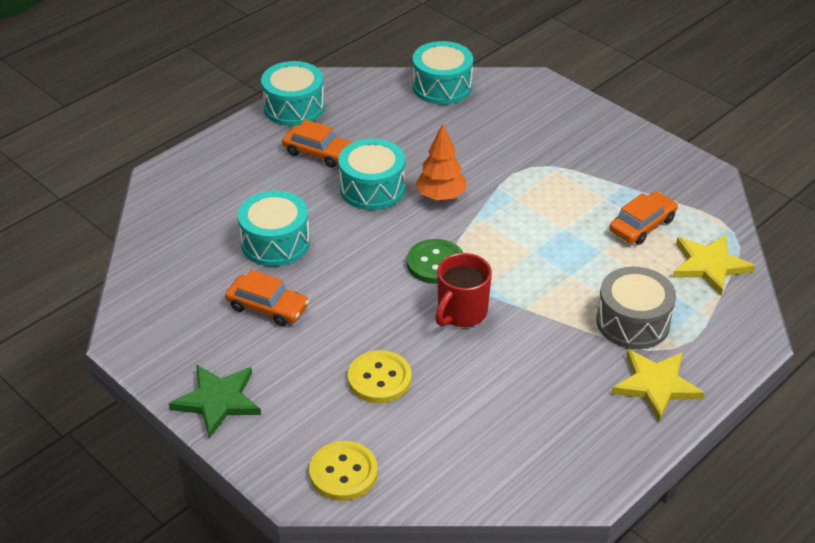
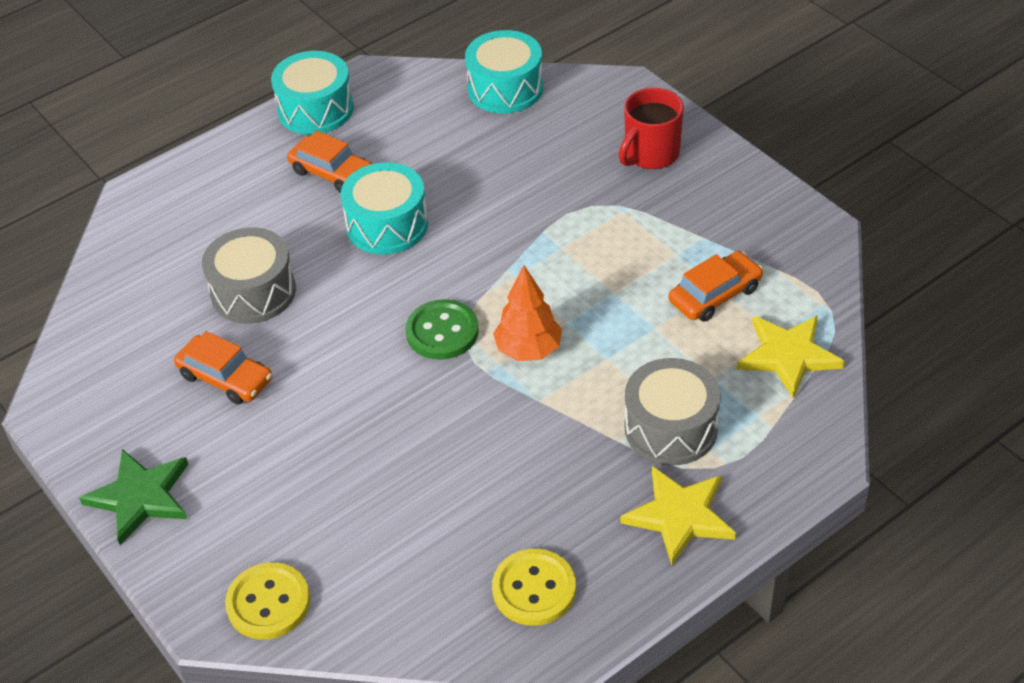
camera: 10 degrees right, 5 degrees up
turquoise drum [238,190,310,267] -> grey drum [202,227,296,324]
yellow button [348,350,412,403] -> yellow button moved to [492,549,576,626]
orange tree [415,123,466,201] -> orange tree moved to [493,265,562,361]
red mug [435,253,492,327] -> red mug moved to [619,88,684,169]

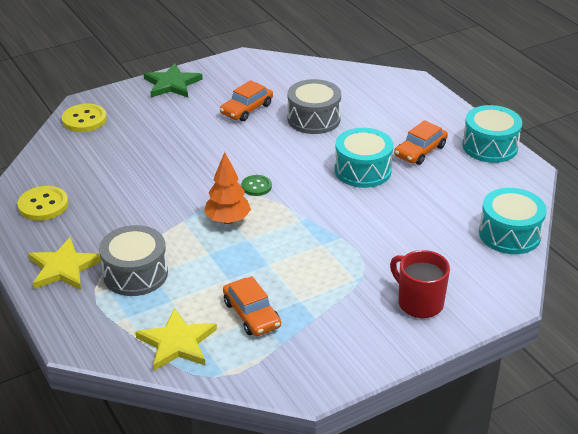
camera: 95 degrees right, 10 degrees down
green button [406,299,479,360] -> green button [241,175,272,196], size x0.63

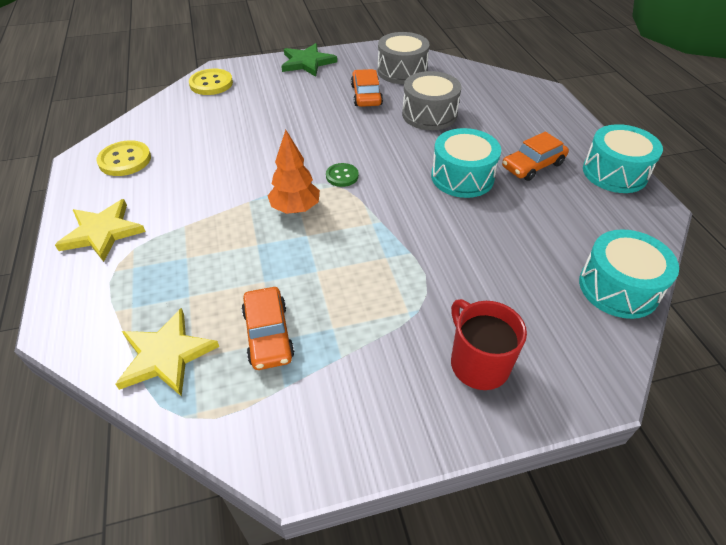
camera: 15 degrees right, 10 degrees up
grey drum [99,225,168,296] -> grey drum moved to [378,32,430,84]
orange car [220,80,273,121] -> orange car turned 120 degrees clockwise [351,69,383,107]

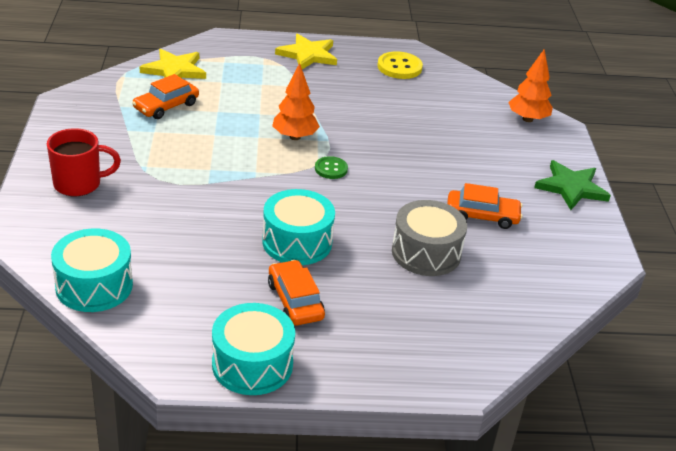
camera: 100 degrees right, 10 degrees down
yellow button [189,69,233,95] -> orange tree [508,49,553,122]
orange car [241,287,295,370] -> orange car turned 45 degrees counterclockwise [132,74,199,119]
grey drum [378,32,430,84] -> none

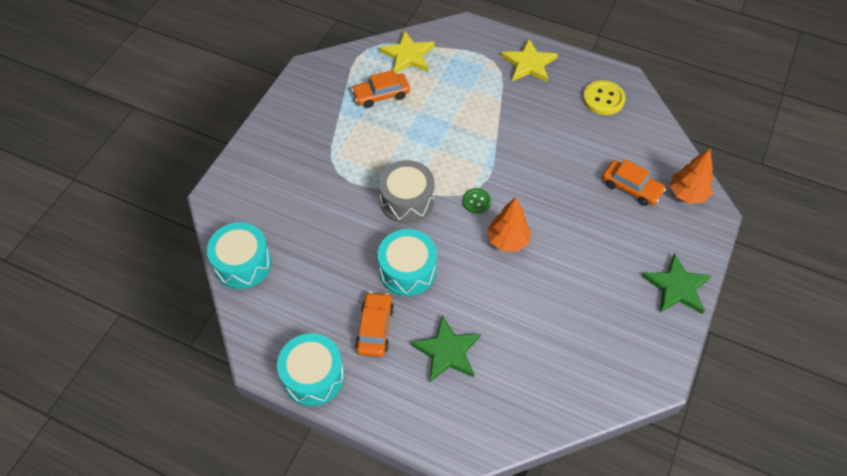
camera: 30 degrees right, 20 degrees up
red mug [47,128,121,196] -> none
orange tree [272,63,320,140] -> orange tree moved to [487,197,531,252]
grey drum [392,200,467,276] -> grey drum moved to [379,160,435,224]
orange car [447,183,523,229] -> orange car moved to [602,159,666,206]
none -> green star [410,315,481,383]

